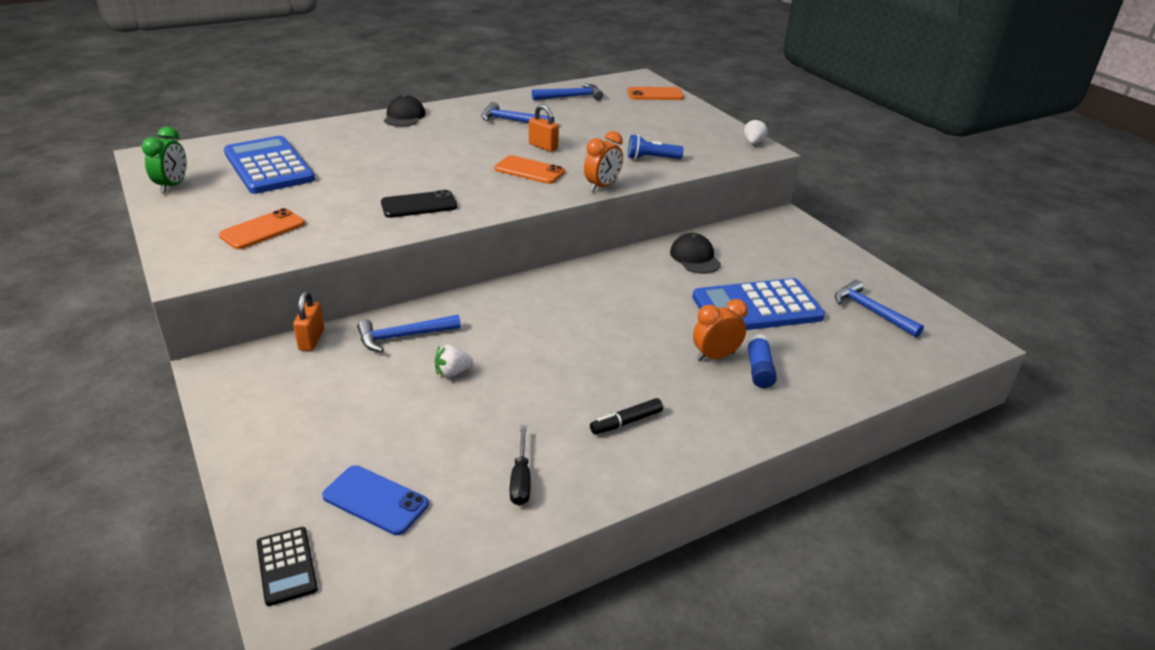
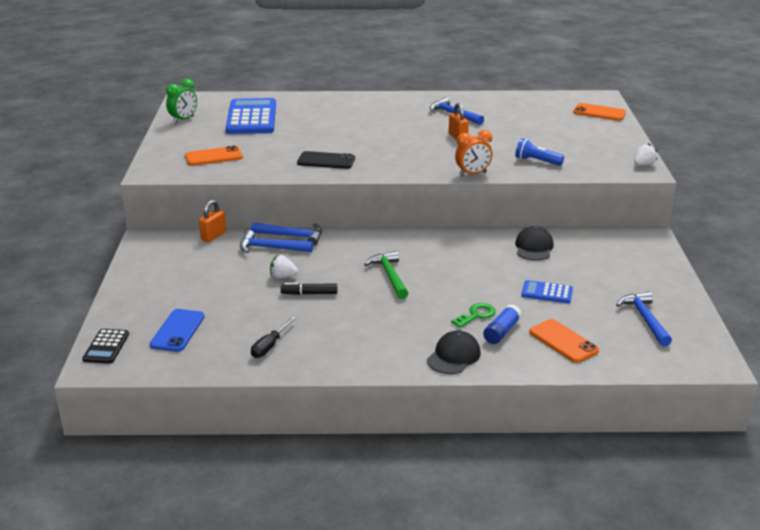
camera: 30 degrees right, 5 degrees down
blue phone [322,465,429,535] -> blue phone turned 45 degrees clockwise [150,309,205,352]
black cap [384,95,426,127] -> black cap moved to [427,331,481,374]
orange phone [494,155,565,184] -> orange phone moved to [529,319,599,363]
blue hammer [532,84,603,100] -> blue hammer moved to [251,223,322,246]
black marker [590,398,663,435] -> black marker moved to [281,283,338,295]
blue calculator [692,278,825,330] -> blue calculator [521,280,573,303], size x0.48
orange clock [693,299,748,361] -> green key [451,303,495,328]
none -> green hammer [364,251,408,299]

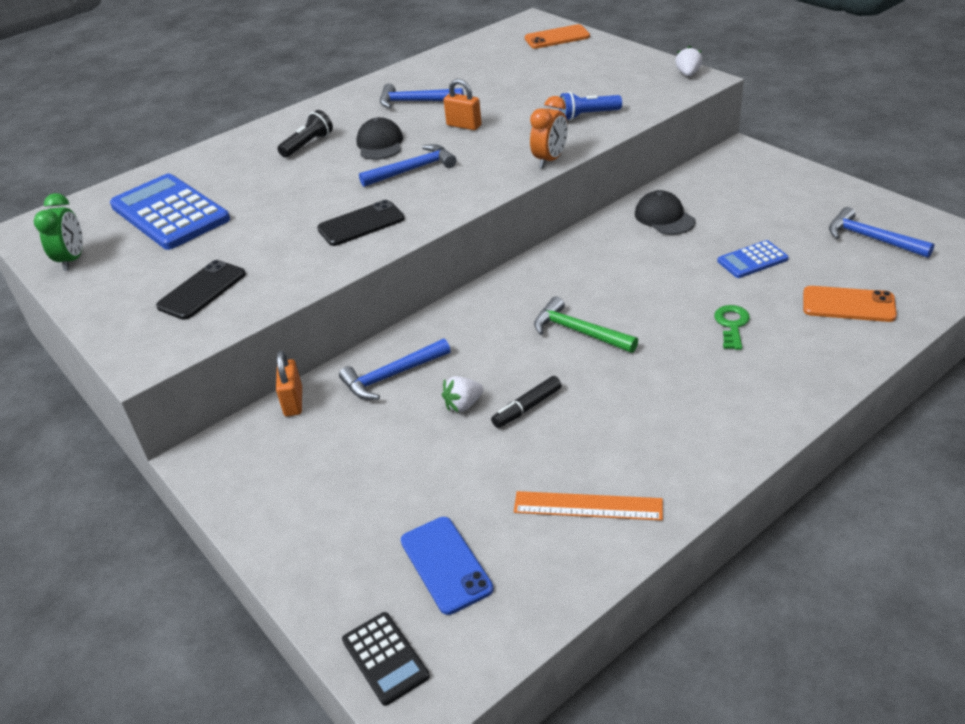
camera: 35 degrees left, 10 degrees up
orange phone [185,146,243,166] -> black phone [156,260,246,320]
blue hammer [251,223,322,246] -> blue hammer moved to [359,144,456,187]
black screwdriver [251,316,297,358] -> orange ruler [514,491,663,521]
black cap [427,331,481,374] -> black cap moved to [356,117,403,160]
blue glue stick [483,304,522,344] -> none
none -> black flashlight [277,110,333,158]

